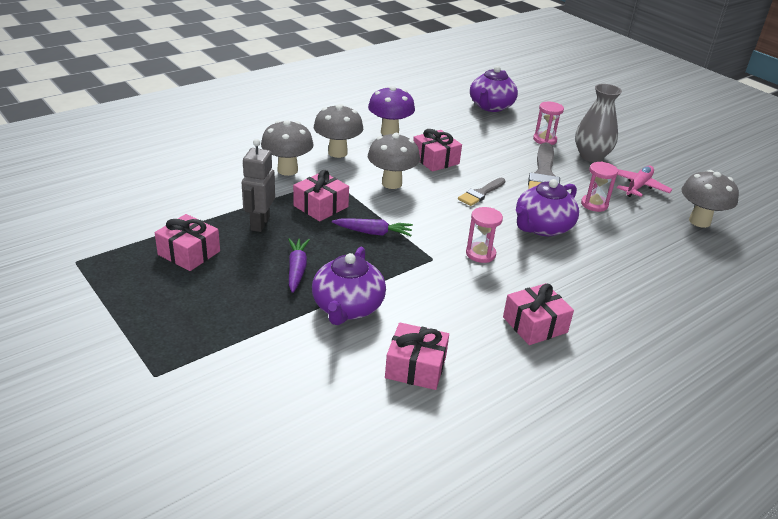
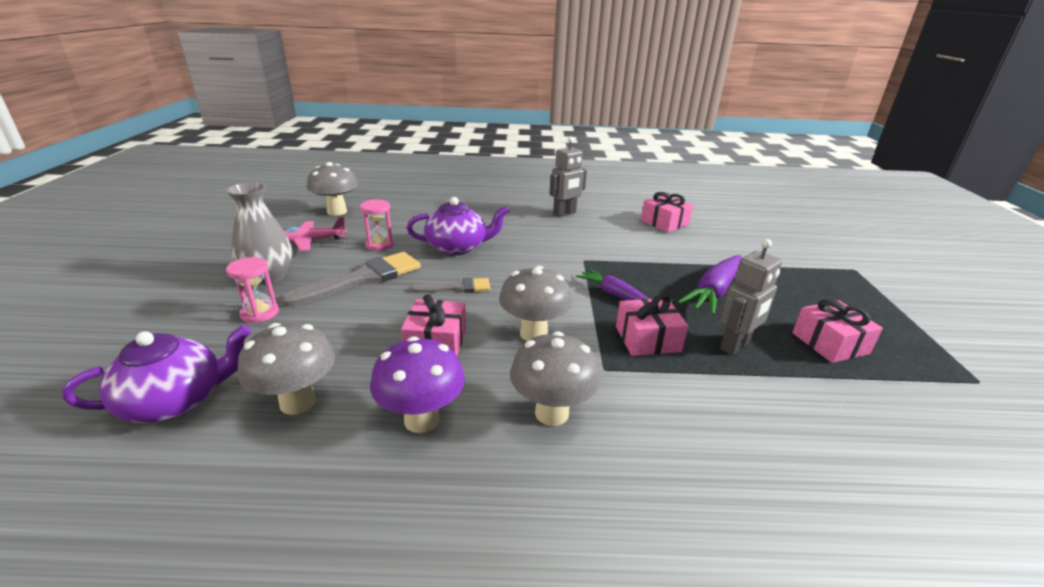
camera: 140 degrees left, 5 degrees down
grey mushroom [261,120,314,176] -> grey mushroom moved to [238,323,335,415]
purple carrot [288,238,310,293] -> purple carrot [678,255,742,315], size x1.55
purple teapot [312,247,386,325] -> none
pink hourglass [466,207,503,263] -> none
pink gift [503,283,574,345] -> grey robot [549,136,587,217]

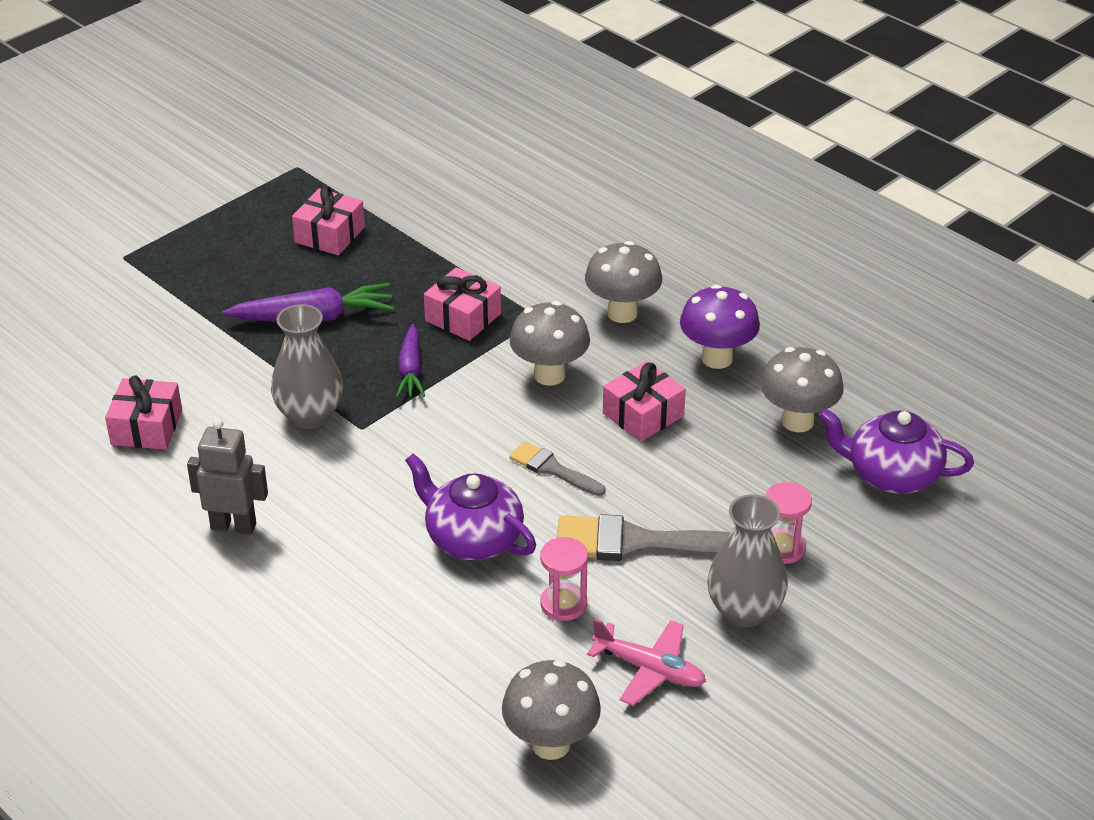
camera: 135 degrees left, 10 degrees up
grey robot [720,239,782,355] -> none
none -> grey vase [271,304,343,429]

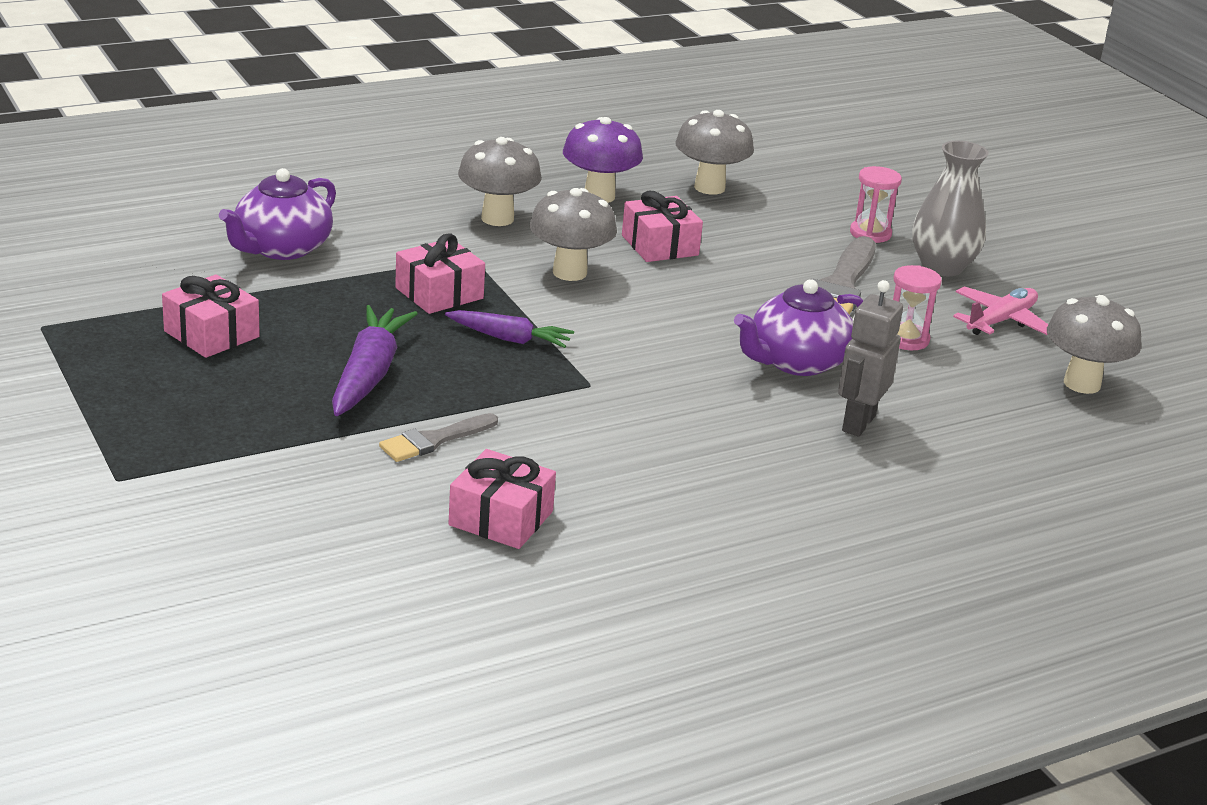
camera: 75 degrees left, 10 degrees down
grey robot [187,418,268,534] -> grey robot moved to [838,280,903,437]
grey vase [271,304,343,429] -> none
grey brush [509,441,606,496] -> grey brush moved to [379,413,498,462]
purple teapot [818,408,974,494] -> purple teapot moved to [219,168,336,260]

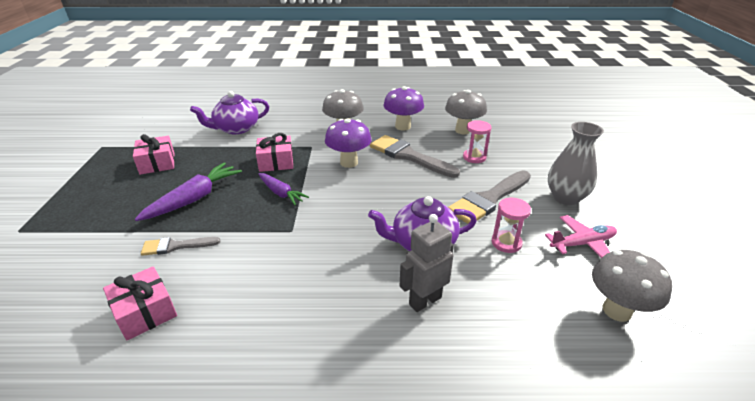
camera: 30 degrees right, 5 degrees up
grey mushroom [530,188,617,281] -> purple mushroom [325,119,371,168]
pink gift [622,190,703,262] -> grey brush [370,135,460,178]
pink hourglass [850,166,902,243] -> pink hourglass moved to [463,120,492,163]

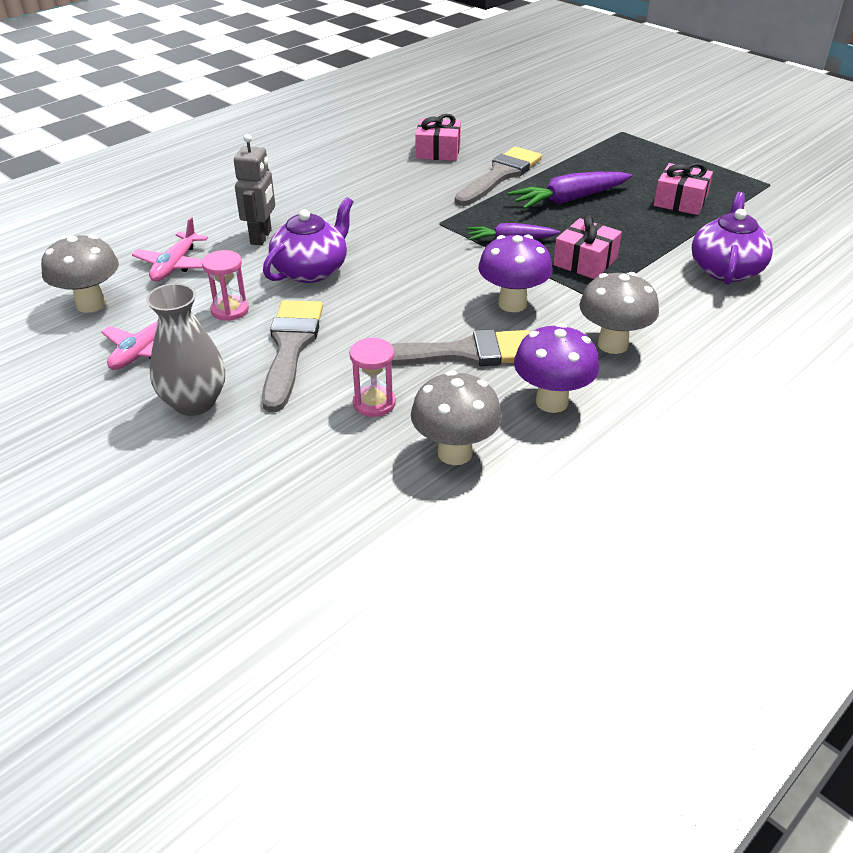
camera: 135 degrees right, 5 degrees up
purple carrot [135,162,242,221] -> purple carrot turned 75 degrees clockwise [508,172,632,209]
grey brush [141,237,221,256] -> grey brush [455,147,542,206], size x1.76
none -> pink plane [132,217,208,282]

